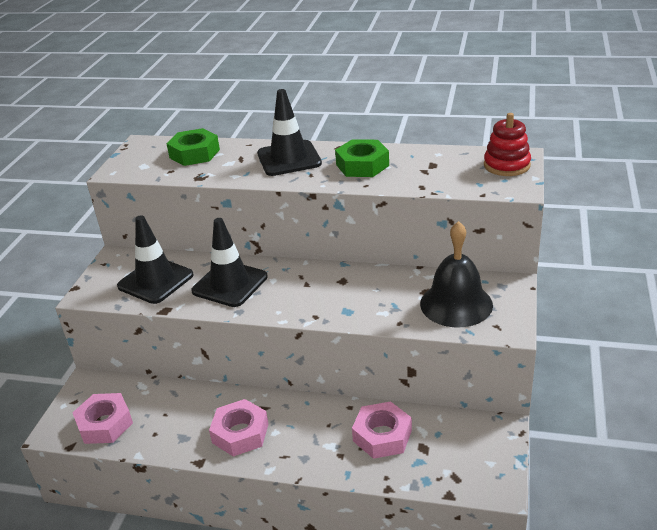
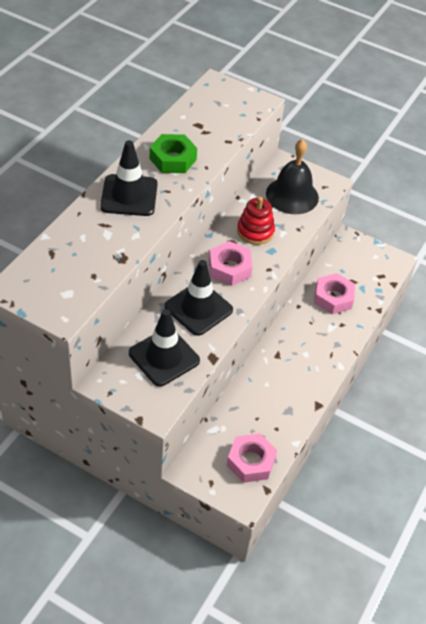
camera: 80 degrees left, 15 degrees up
green nut [167,128,220,166] -> none
pink nut [209,399,268,457] -> pink nut moved to [209,241,252,286]
red stacking toy [484,113,531,176] -> red stacking toy moved to [237,197,275,245]

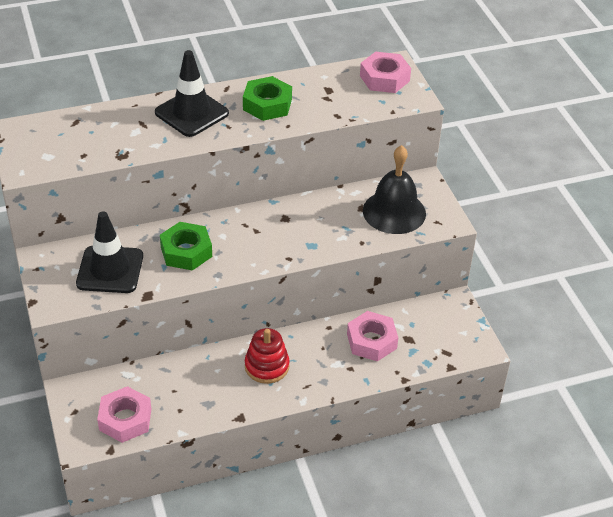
camera: 45 degrees right, 5 degrees down
black traffic cone [164,260,233,336] -> green nut [160,222,212,271]
pink nut [209,241,252,286] -> pink nut moved to [360,52,411,93]
red stacking toy [237,197,275,245] -> red stacking toy moved to [245,328,290,384]

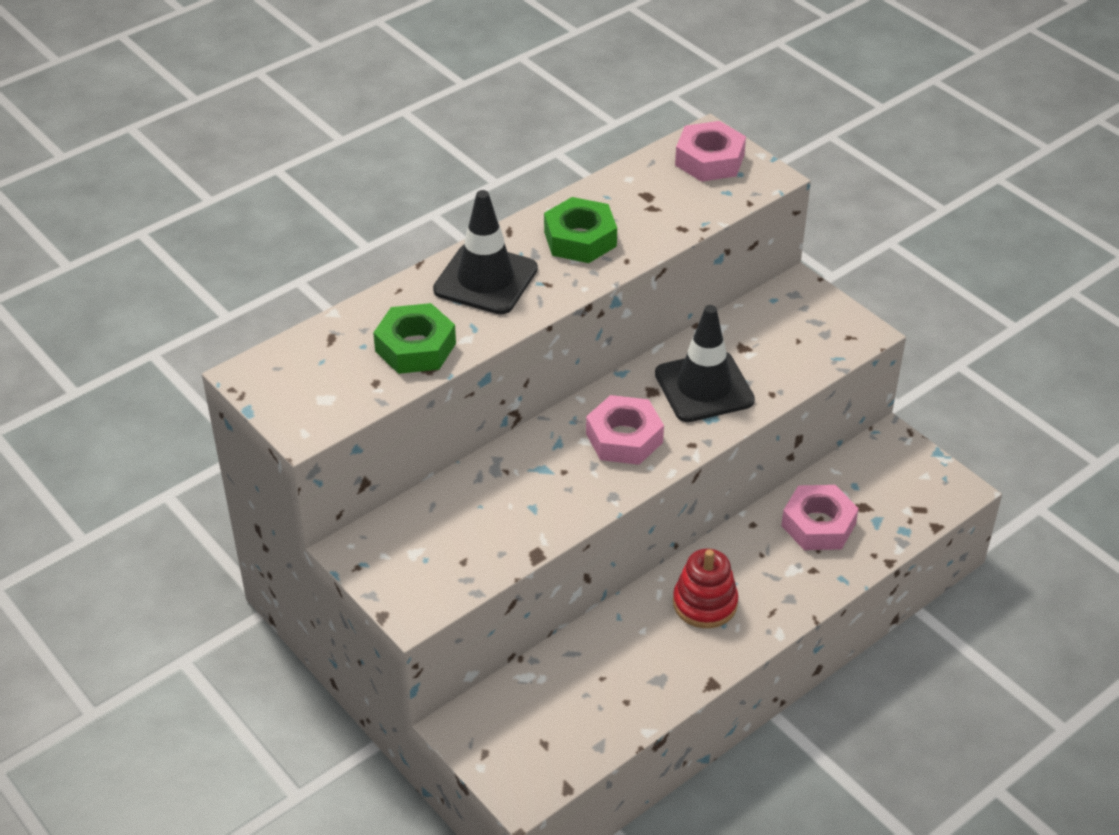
camera: 20 degrees left, 0 degrees up
black traffic cone [76,211,143,293] -> black traffic cone moved to [655,305,755,422]
pink nut [97,386,151,443] -> pink nut moved to [586,395,664,465]
green nut [160,222,212,271] -> green nut moved to [373,303,456,374]
black bell [363,145,426,234] -> none

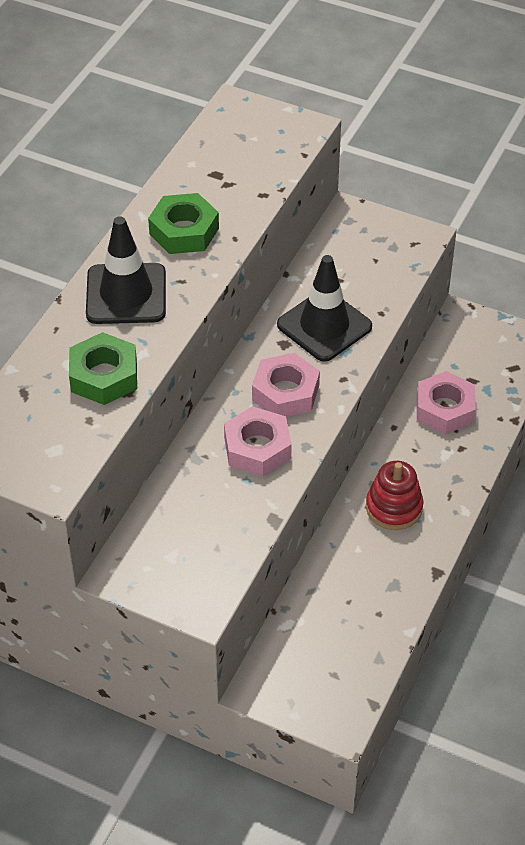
camera: 25 degrees left, 5 degrees up
pink nut [675,121,746,182] -> pink nut moved to [224,406,292,476]

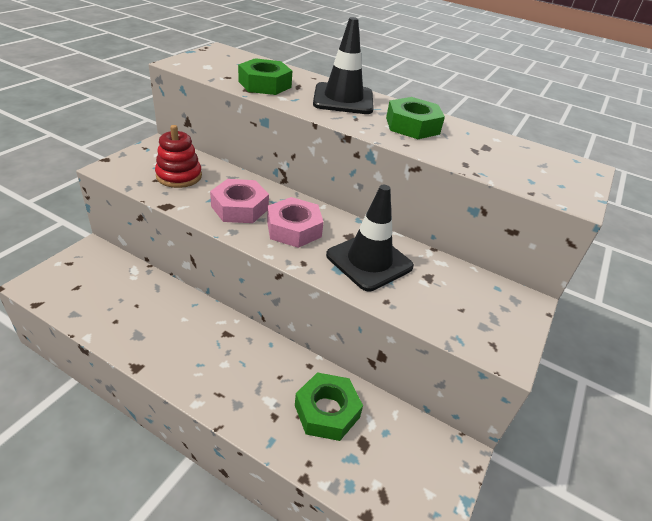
camera: 90 degrees right, 10 degrees down
red stacking toy [366,461,423,530] -> red stacking toy moved to [155,125,202,188]
pink nut [417,371,476,434] -> green nut [295,372,363,441]

